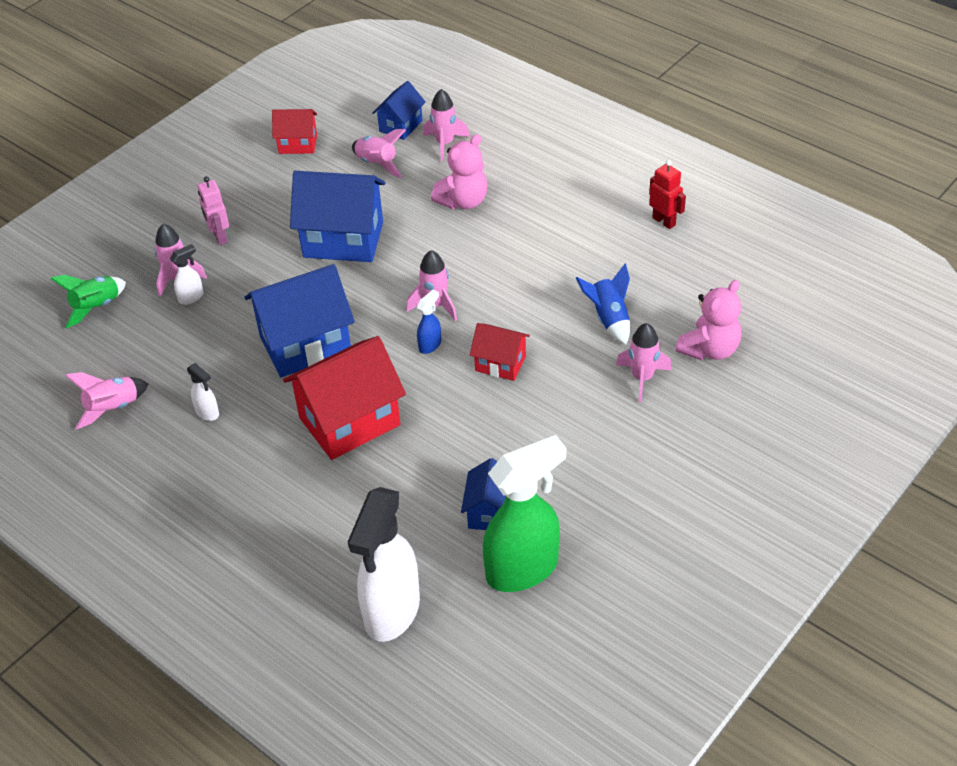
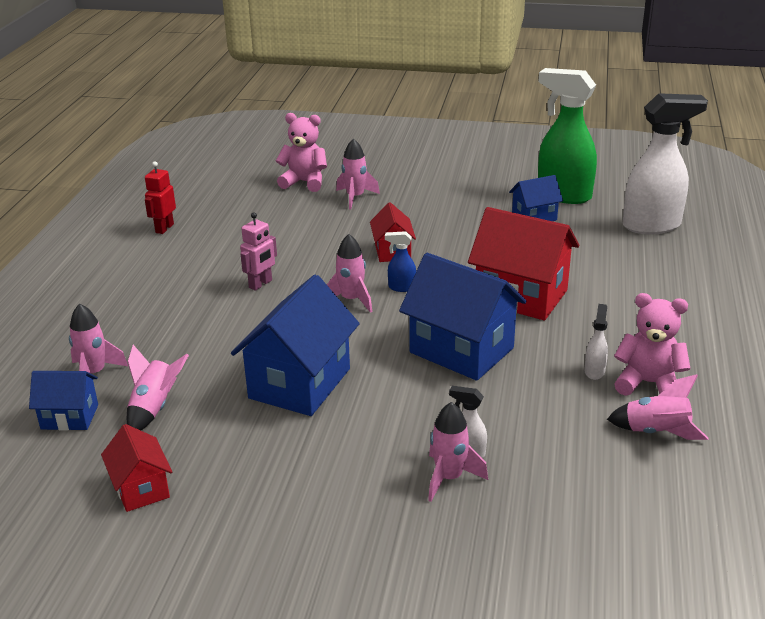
camera: 120 degrees left, 15 degrees down
green rocket [50,275,126,329] -> none
pink robot [198,176,229,245] -> pink robot moved to [240,212,277,291]
blue house [290,171,385,262] -> blue house turned 45 degrees clockwise [231,275,360,416]
pink teddy bear [431,134,487,209] -> pink teddy bear moved to [614,293,690,396]
blue rocket [576,263,630,344] -> none

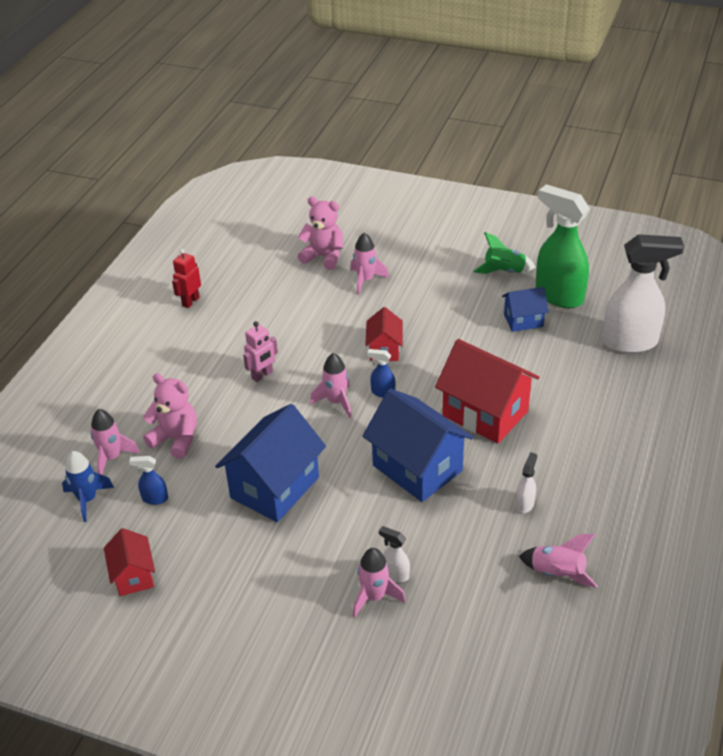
camera: 10 degrees right, 10 degrees up
blue house [29,371,98,431] -> blue rocket [62,451,114,522]
pink rocket [127,345,189,430] -> blue spray bottle [129,456,168,505]
pink teddy bear [614,293,690,396] -> pink teddy bear moved to [143,373,197,459]
none -> green rocket [473,232,536,274]

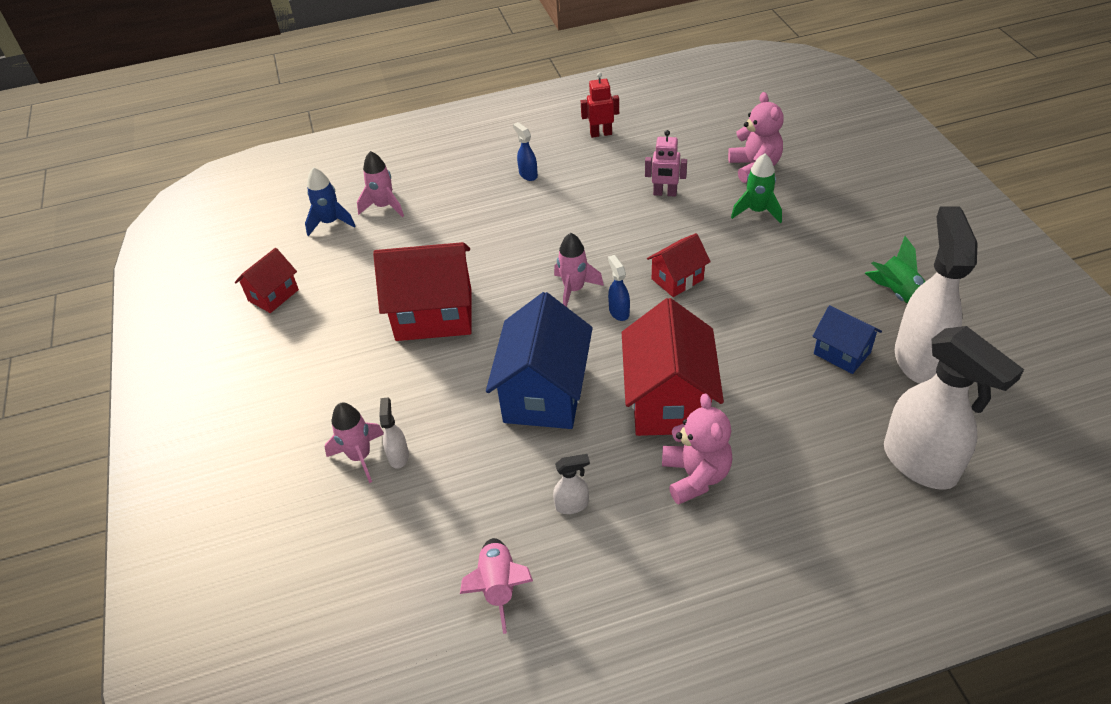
camera: 55 degrees right, 5 degrees up
blue spray bottle [129,456,168,505] -> blue spray bottle moved to [513,122,538,181]
pink teddy bear [143,373,197,459] -> pink teddy bear moved to [662,394,732,505]
blue house [215,404,326,522] -> red house [373,242,472,341]
pink robot [243,321,278,382] -> pink robot moved to [645,130,687,197]
pink rocket [350,233,389,295] -> green rocket [731,154,782,224]
green spray bottle [535,184,590,308] -> white spray bottle [895,207,978,384]

